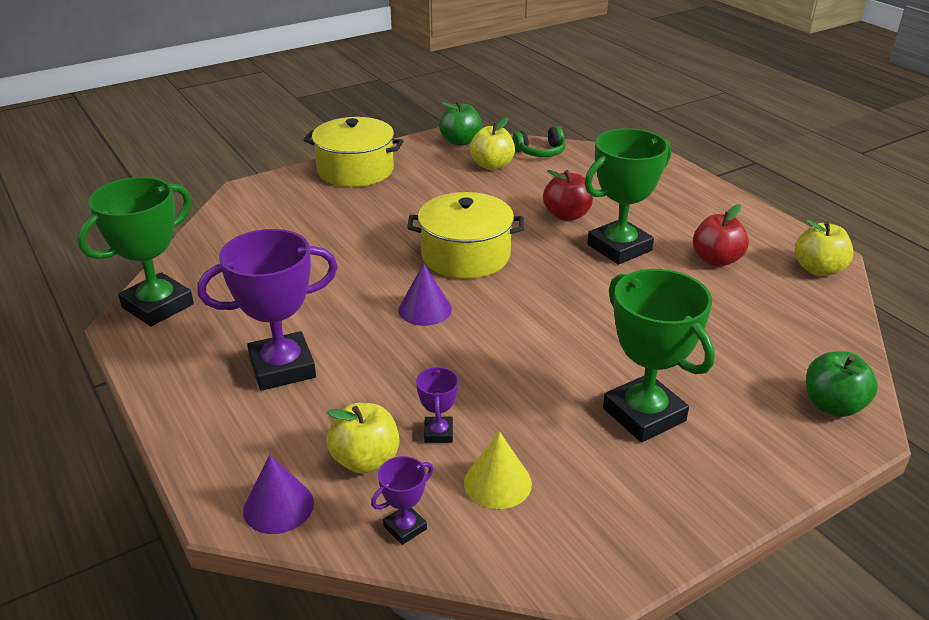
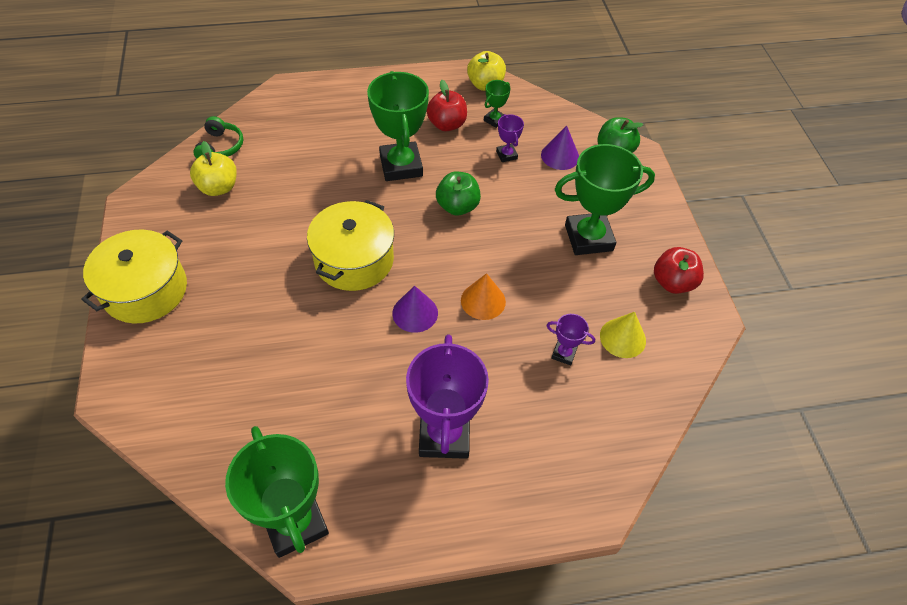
camera: 70 degrees left, 20 degrees up
purple cone [243,455,314,534] -> purple cone moved to [541,126,579,170]
yellow apple [326,403,399,474] -> none
purple trophy [371,456,433,545] -> purple trophy moved to [496,114,524,162]
green apple [439,101,482,146] -> green apple moved to [436,172,481,216]
red apple [543,170,593,221] -> red apple moved to [654,247,704,294]
none -> orange cone [461,273,506,320]
none -> green trophy [484,80,511,128]

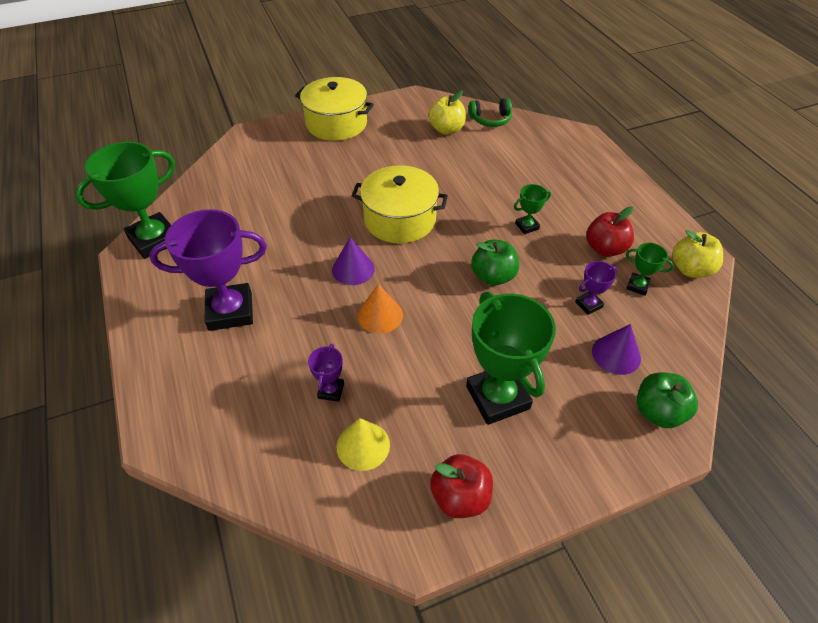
camera: 80 degrees right, 5 degrees down
green trophy [367,71,429,181] -> green trophy [514,184,551,234], size x0.46

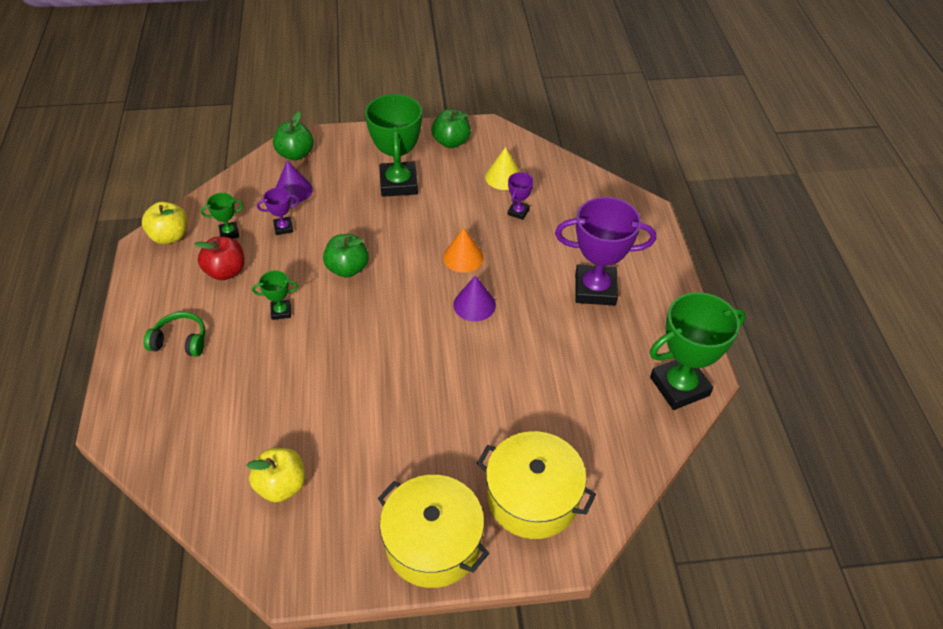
camera: 165 degrees left, 0 degrees up
yellow pot [351,165,448,243] -> yellow pot moved to [477,431,596,539]
red apple [430,454,493,518] -> green apple [431,109,471,148]
green headphones [469,98,512,127] -> green headphones moved to [144,312,205,357]
green trophy [626,243,674,296] -> green trophy turned 60 degrees counterclockwise [201,193,244,239]

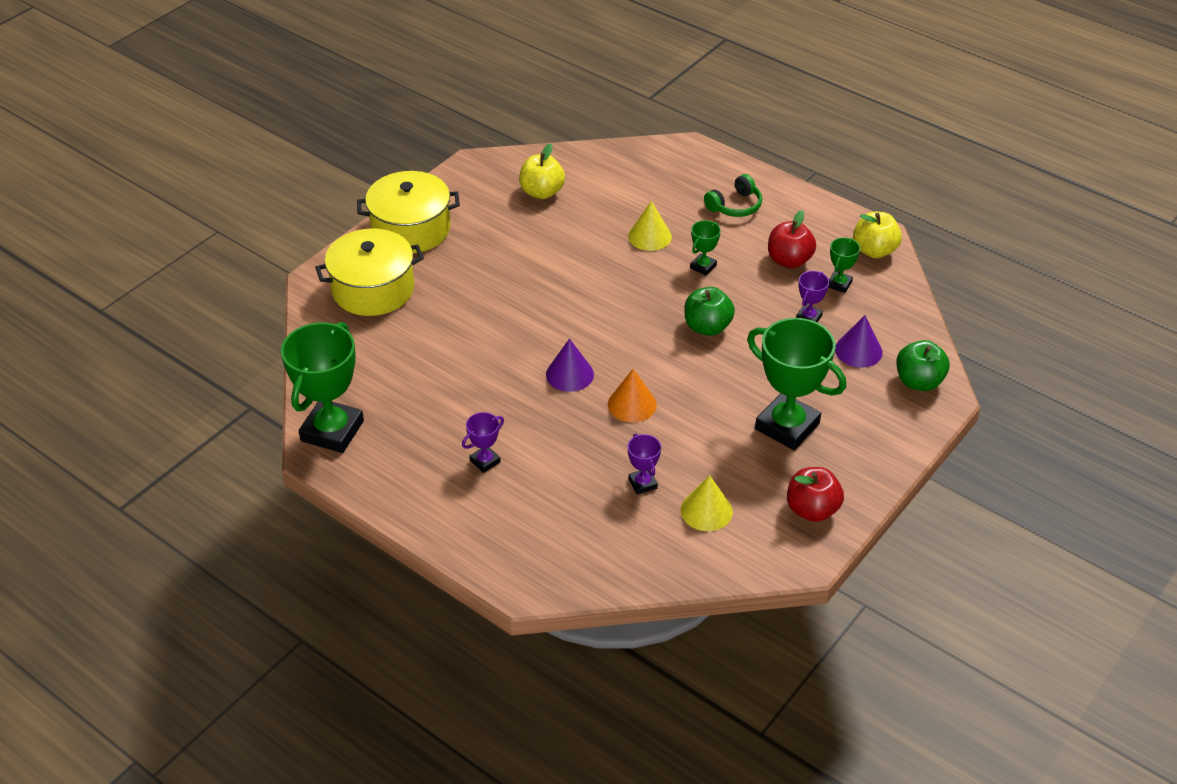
camera: 135 degrees right, 5 degrees down
green apple [431,109,471,148] -> red apple [787,467,844,522]
purple trophy [555,197,656,306] -> purple trophy [462,412,504,473], size x0.46
none -> yellow cone [628,201,672,251]

